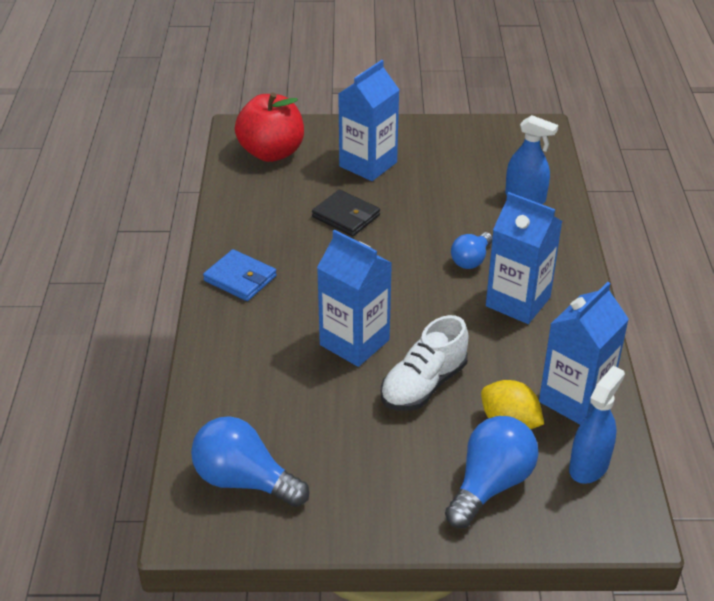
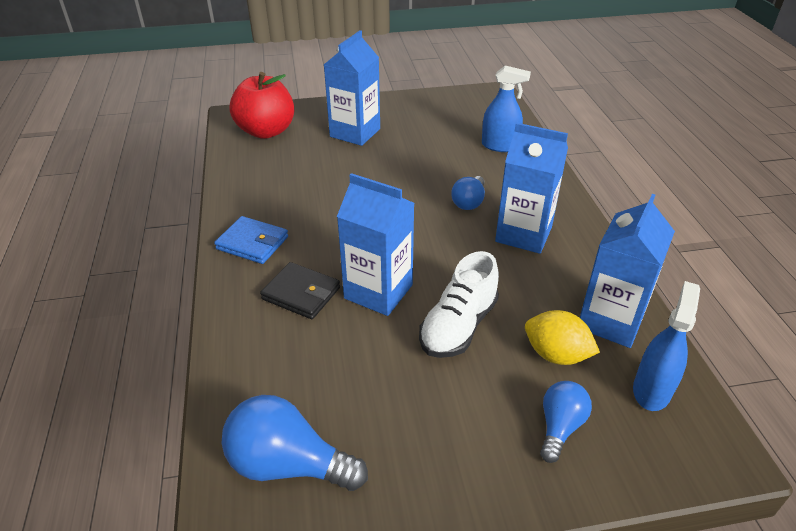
camera: 10 degrees left, 0 degrees up
black wallet [312,190,380,236] -> black wallet moved to [260,262,340,319]
blue light bulb [445,416,539,528] -> blue light bulb [540,381,592,463], size x0.61

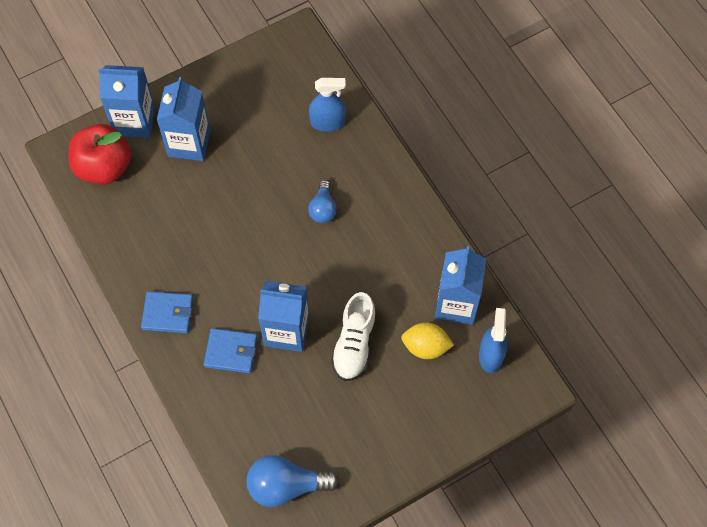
camera: 20 degrees left, 25 degrees up
black wallet [260,262,340,319] -> blue wallet [204,328,257,373]
blue carton [495,123,568,254] -> blue carton moved to [98,65,155,138]
blue light bulb [540,381,592,463] -> none

